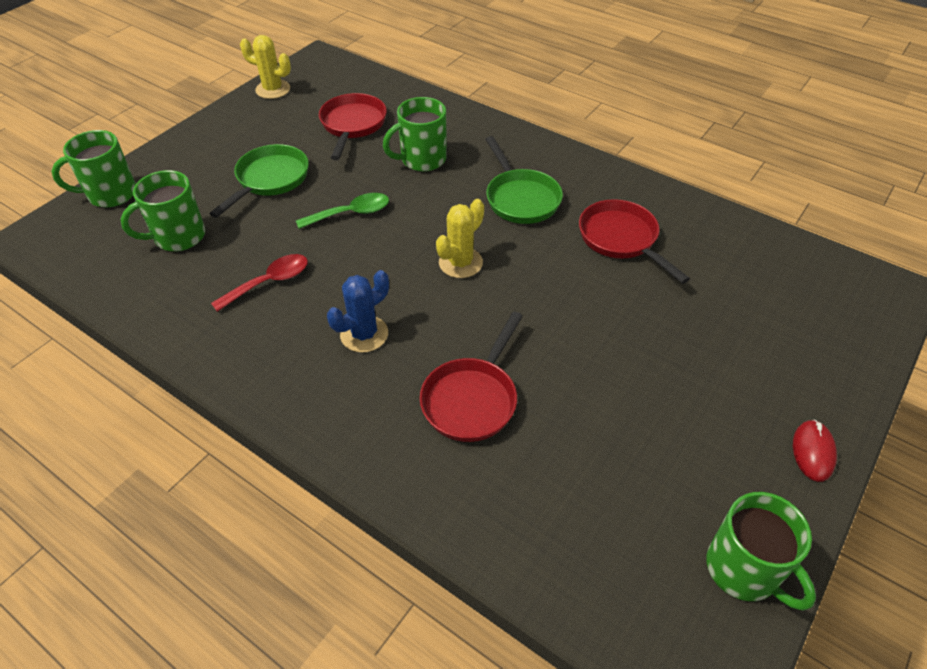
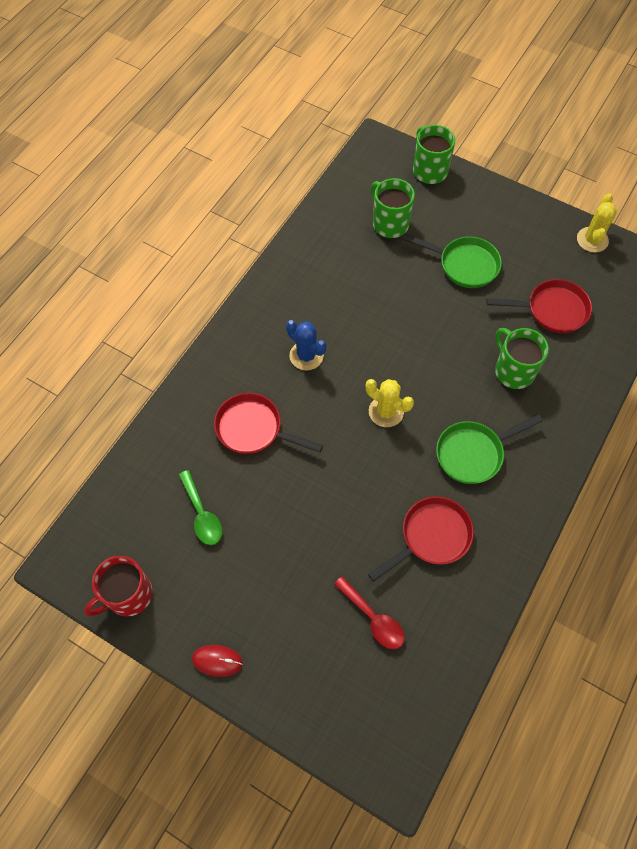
camera: 85 degrees right, 15 degrees up
red spoon [211,254,308,312] -> red spoon moved to [334,576,405,649]
green spoon [296,193,389,229] -> green spoon moved to [179,470,222,545]
green mug [707,492,816,610] -> red mug [84,556,153,617]

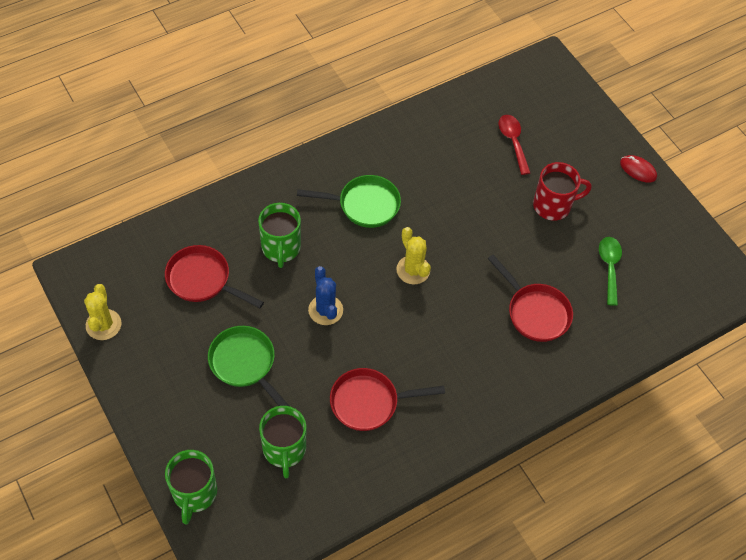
camera: 155 degrees left, 5 degrees down
red mug [84,556,153,617] -> red mug moved to [533,162,592,221]
blue cactus [286,320,327,370] -> blue cactus moved to [308,266,343,325]
red pan [368,496,474,582] -> red pan moved to [330,368,445,431]
yellow cactus [577,193,617,253] -> yellow cactus turned 45 degrees counterclockwise [84,284,121,340]

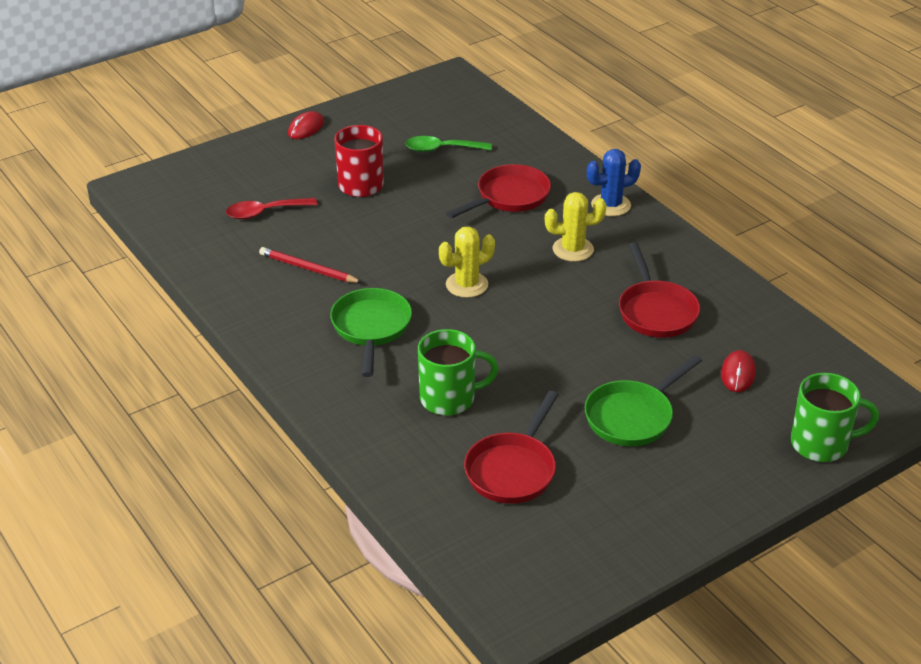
camera: 90 degrees left, 20 degrees down
yellow cactus [84,284,121,340] -> yellow cactus moved to [545,192,607,262]
green mug [259,406,306,478] -> red mouse [721,350,756,392]
blue cactus [308,266,343,325] -> blue cactus moved to [587,149,641,216]
none -> red pencil [259,247,362,283]

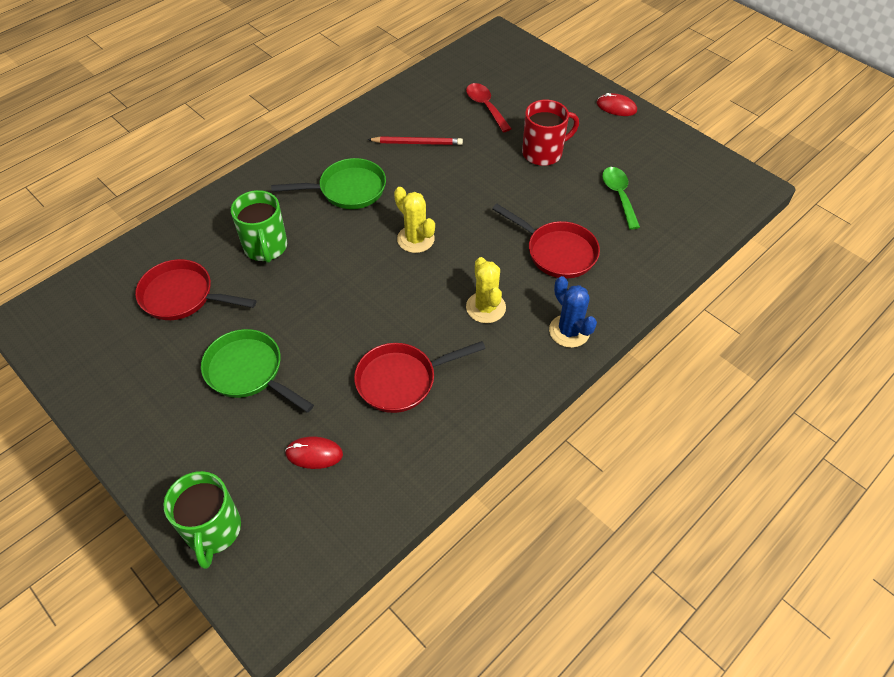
camera: 80 degrees right, 15 degrees up
red pencil [259,247,362,283] -> red pencil turned 75 degrees clockwise [367,136,463,145]

